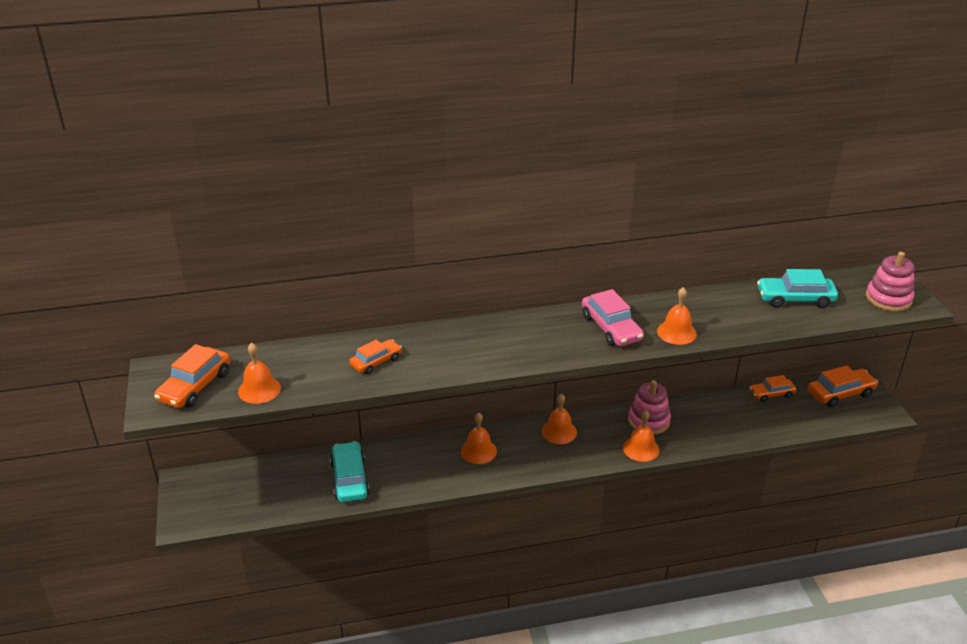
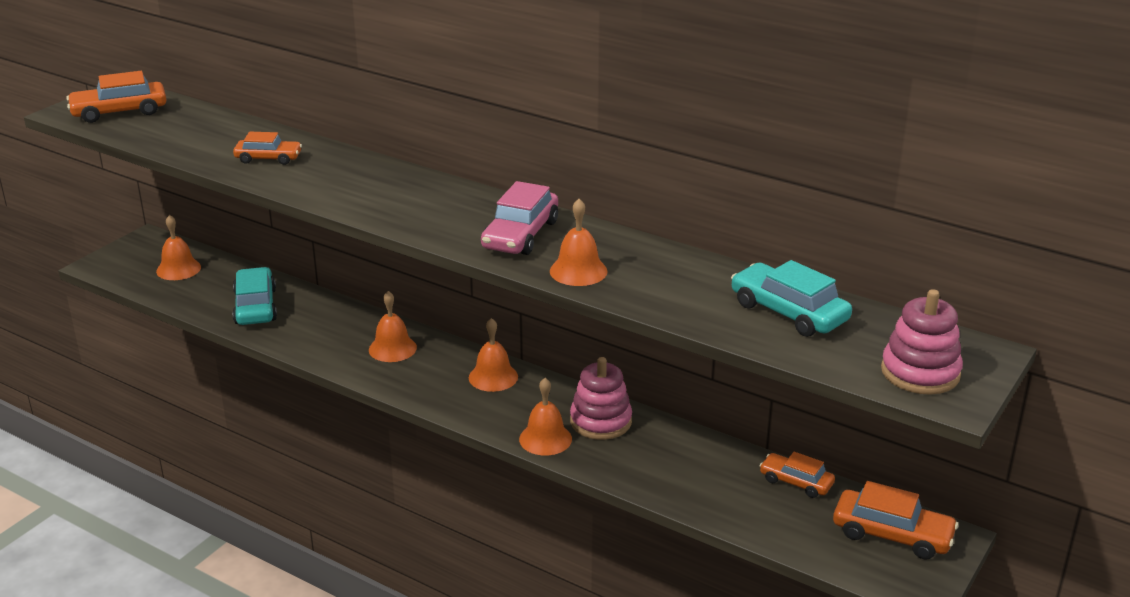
camera: 45 degrees right, 5 degrees down
orange bell [238,343,281,404] -> orange bell moved to [156,215,201,280]
turquoise car [330,441,370,502] -> turquoise car turned 45 degrees counterclockwise [232,267,277,325]

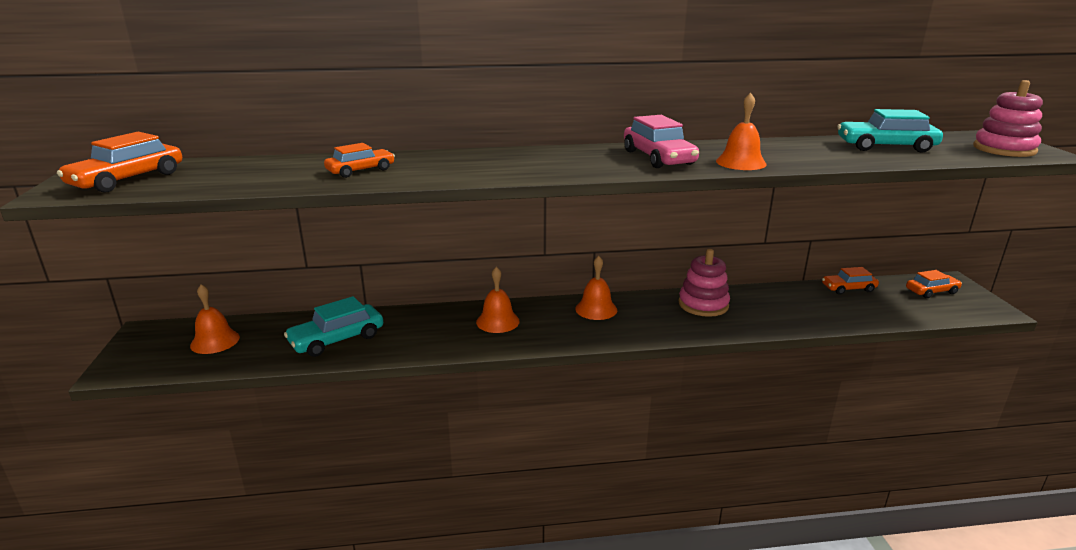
camera: 40 degrees left, 5 degrees down
turquoise car [232,267,277,325] -> turquoise car turned 75 degrees counterclockwise [284,296,383,357]
orange bell [519,378,572,455] -> none
orange car [833,481,959,560] -> orange car [906,270,962,298], size x0.65

